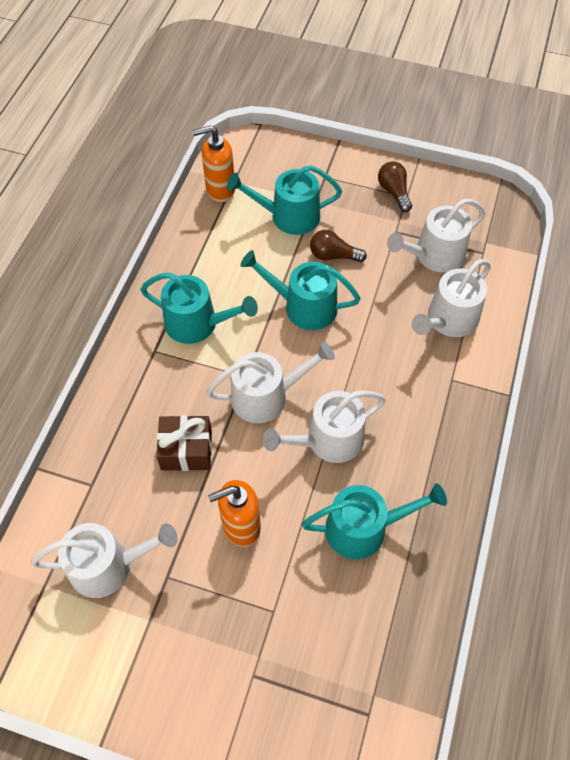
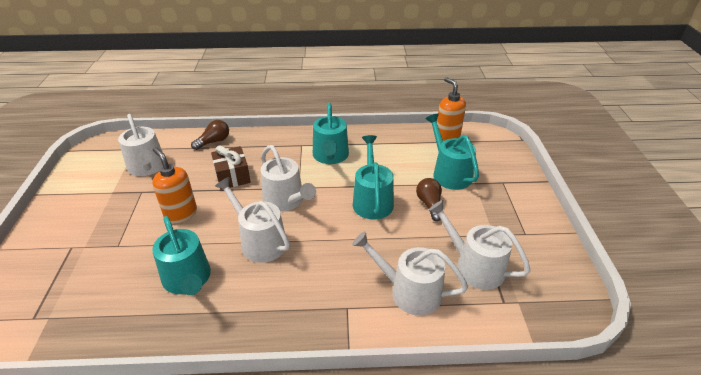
camera: 70 degrees right, 20 degrees down
brown light bulb [378,161,412,212] -> brown light bulb moved to [191,120,229,150]

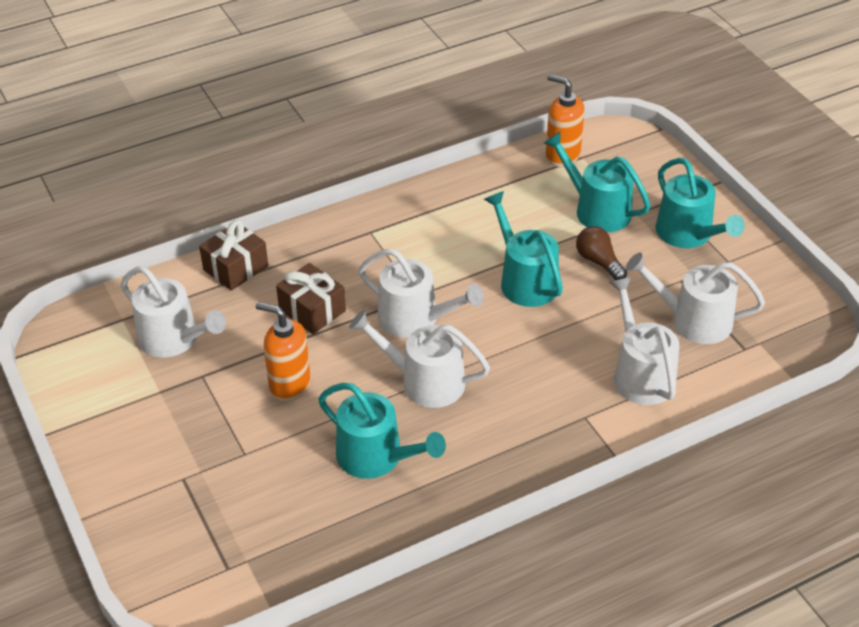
camera: 25 degrees left, 5 degrees up
brown light bulb [191,120,229,150] -> brown gift [199,220,268,291]
turquoise watering can [313,103,349,164] -> turquoise watering can moved to [656,158,745,248]
white watering can [352,231,468,316] -> white watering can turned 75 degrees clockwise [609,277,679,405]

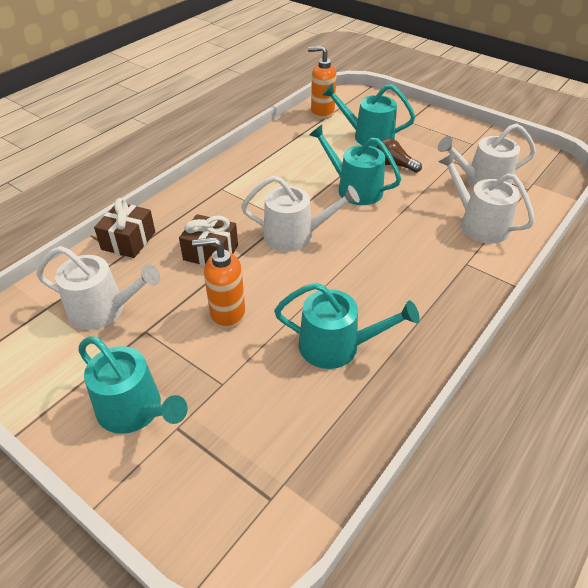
camera: 25 degrees left, 0 degrees up
white watering can [349,310,490,408] -> none
turquoise watering can [656,158,745,248] -> turquoise watering can moved to [78,336,187,434]

